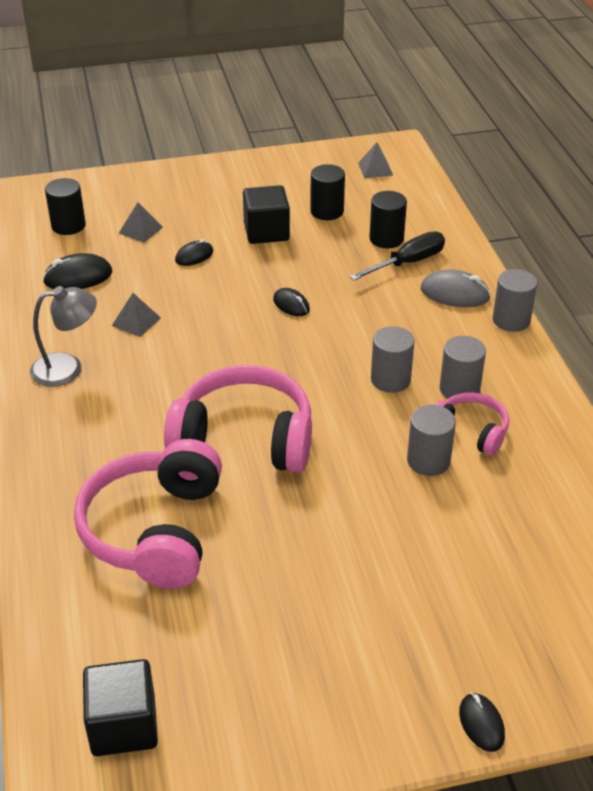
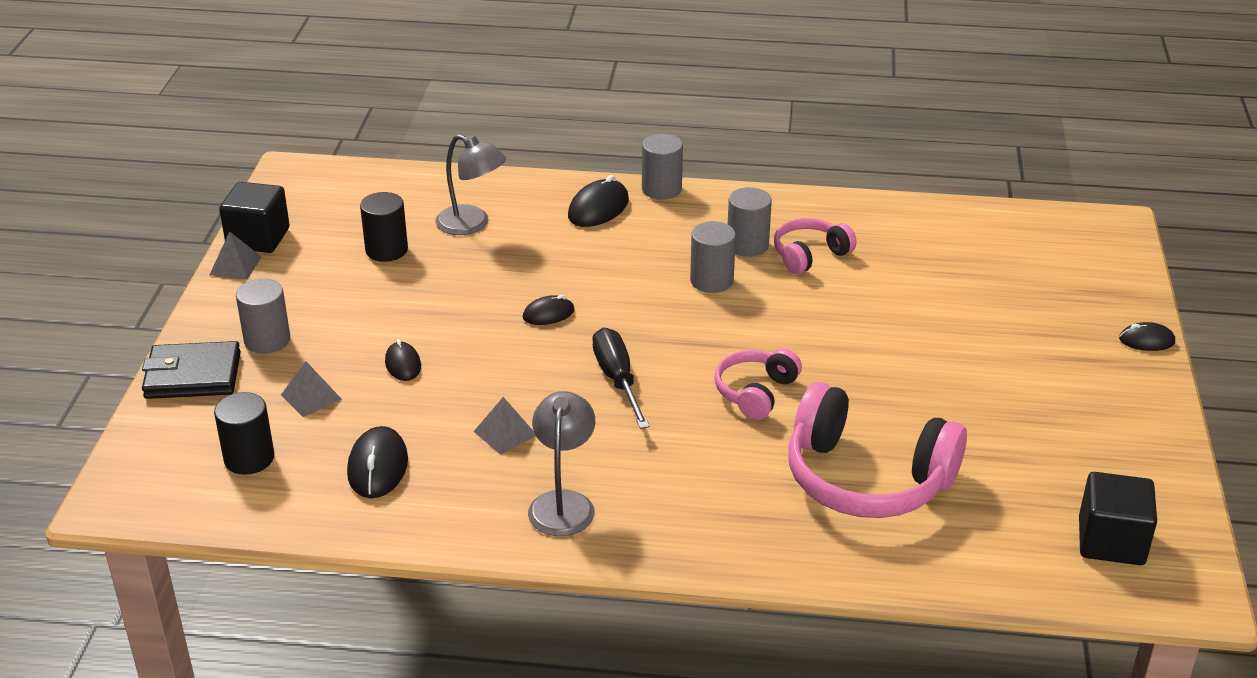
camera: 70 degrees left, 5 degrees down
pink headphones [164,365,312,473] -> pink headphones [714,349,802,420], size x0.54
black cube [243,185,290,244] -> black cube moved to [219,182,290,253]
black screwdriver [349,231,445,280] -> black screwdriver moved to [593,328,650,429]
grey pyramid [358,142,394,178] -> grey pyramid moved to [210,231,261,279]
black cylinder [369,191,407,248] -> grey lamp [435,134,506,235]
grey cylinder [407,405,456,476] -> grey cylinder moved to [236,279,290,354]
grey mouse [421,269,491,307] -> black mouse [568,175,629,227]
none -> black wallet [142,341,241,399]

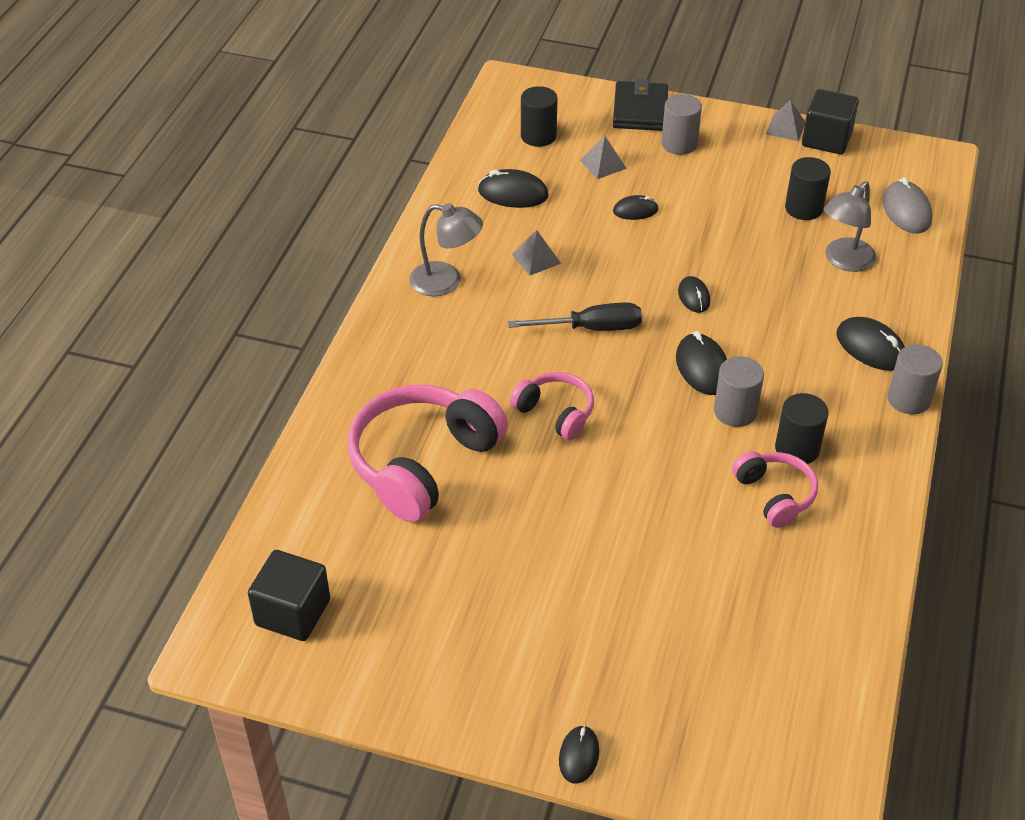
camera: 100 degrees right, 10 degrees up
grey cylinder [728,187,772,257] -> black cylinder [775,393,829,464]
none -> black mouse [676,331,727,395]
none -> grey mouse [882,177,933,234]

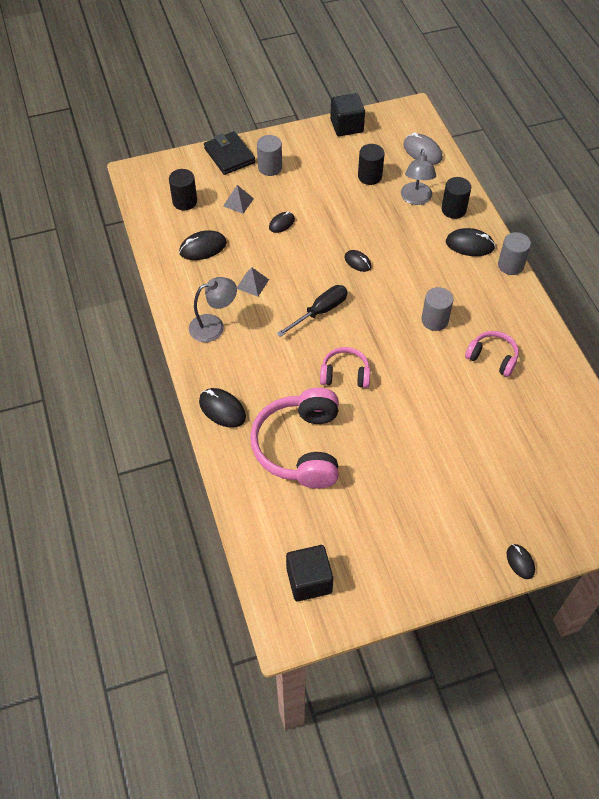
camera: 35 degrees left, 10 degrees up
black mouse [676,331,727,395] -> black mouse moved to [199,388,246,428]
grey pyramid [766,100,805,141] -> none
black cylinder [775,393,829,464] -> black cylinder moved to [442,177,471,219]

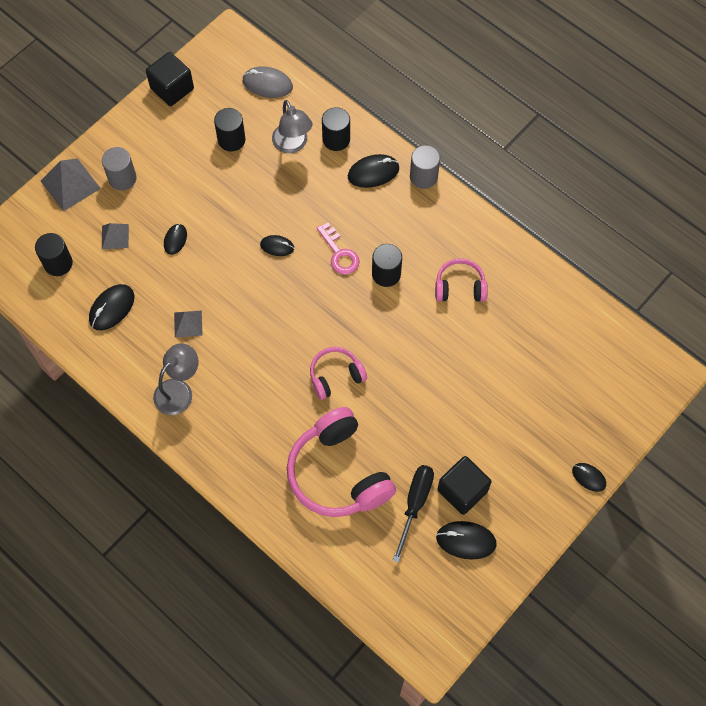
camera: 30 degrees left, 10 degrees up
black mouse [199,388,246,428] -> black mouse moved to [436,521,497,560]
black wallet [204,131,255,175] -> grey pyramid [41,158,101,212]
black screwdriver [277,285,348,337] -> black screwdriver moved to [392,465,434,563]
black cube [286,545,333,602] -> black cube moved to [437,456,492,515]
grey cylinder [421,287,453,331] -> black cylinder [372,244,402,287]
none -> pink key [317,223,360,275]

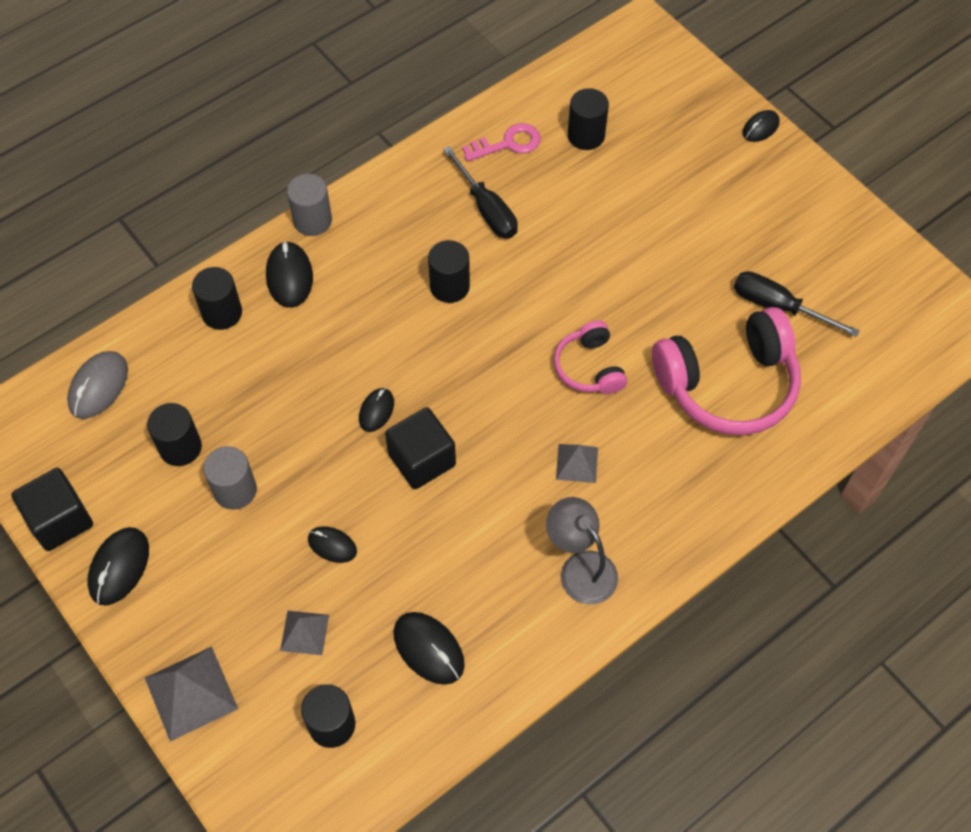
camera: 80 degrees left, 5 degrees down
grey cylinder [102,147,137,191] -> grey cylinder moved to [203,446,257,510]
grey pyramid [174,311,203,338] -> grey pyramid moved to [556,444,598,483]
grey lamp [272,100,312,153] -> none
pink key [317,223,360,275] -> pink key moved to [462,123,541,162]
pink headphones [435,258,488,302] -> black screwdriver [443,146,518,238]
black mouse [436,521,497,560] -> black mouse moved to [87,527,149,606]
black cube [437,456,492,515] -> black cube moved to [385,407,456,489]
none -> black cylinder [568,88,609,150]

